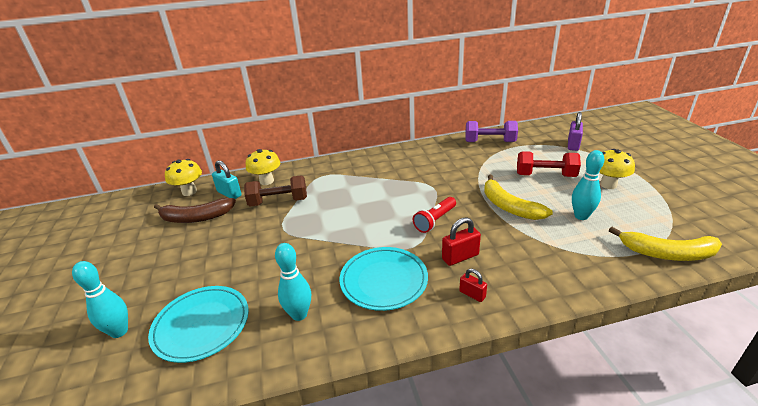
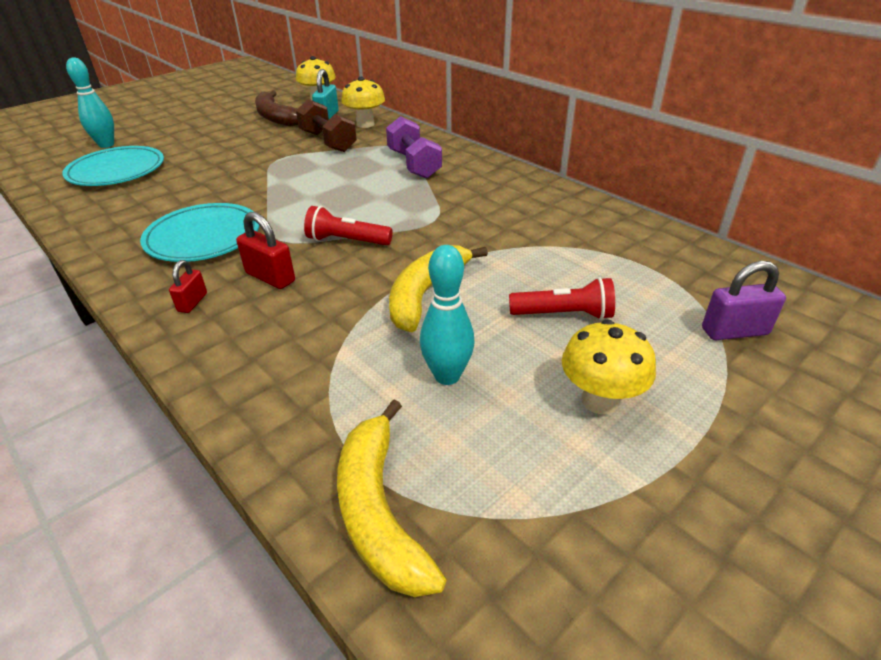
camera: 60 degrees right, 5 degrees up
turquoise bowling pin [275,243,311,321] -> none
purple dumbbell [465,121,518,142] -> purple dumbbell moved to [386,116,442,179]
red dumbbell [517,151,581,177] -> red flashlight [509,277,615,320]

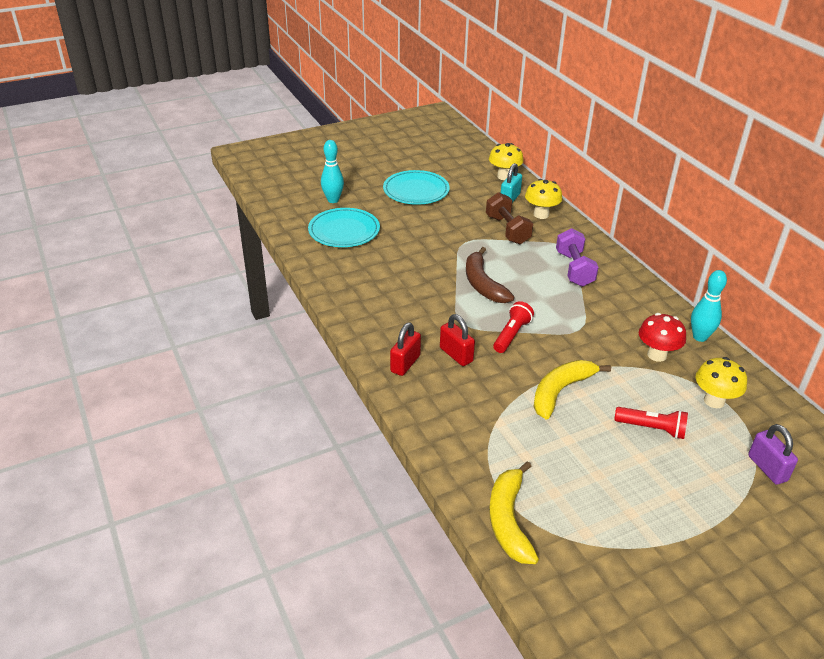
camera: 15 degrees right, 0 degrees up
turquoise plate [140,203,260,262] -> turquoise plate moved to [383,170,450,205]
red padlock [169,260,207,313] -> red padlock [390,322,421,376], size x1.58
brown banana [255,91,298,126] -> brown banana moved to [466,247,515,303]
red flashlight [304,206,393,245] -> red flashlight turned 90 degrees clockwise [493,301,534,353]
turquoise bowling pin [420,245,475,385] -> turquoise bowling pin moved to [691,270,727,342]
yellow mushroom [562,319,656,415] -> yellow mushroom moved to [696,357,747,408]
purple padlock [702,261,786,340] -> purple padlock turned 60 degrees clockwise [748,424,798,485]
none -> red mushroom [639,313,686,362]

